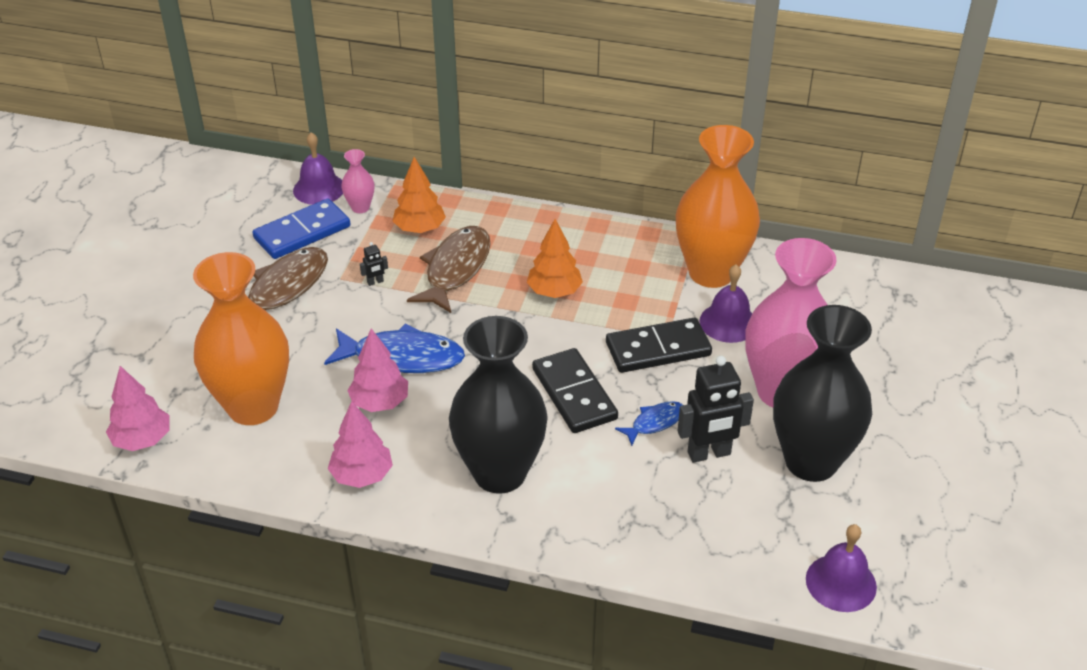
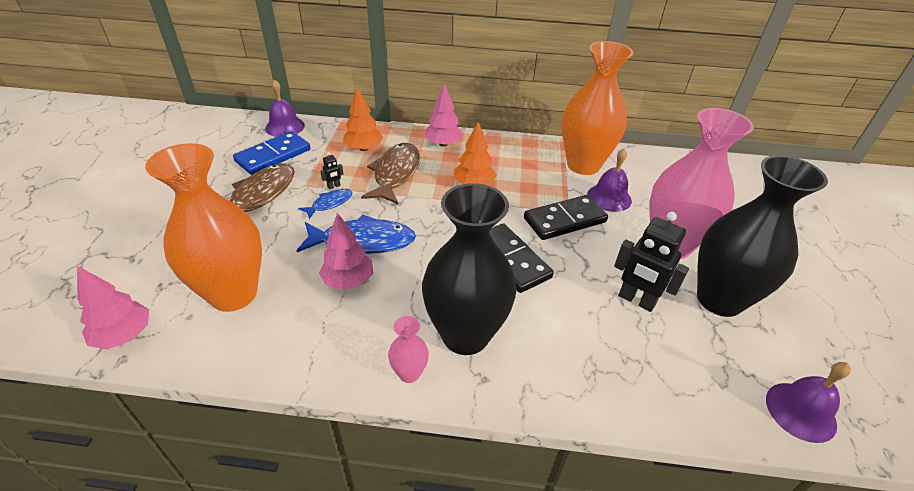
camera: 10 degrees left, 0 degrees up
pink tree [328,401,393,488] -> pink tree moved to [425,83,463,147]
pink vase [341,149,374,213] -> pink vase moved to [388,316,429,383]
blue fish [615,401,683,446] -> blue fish moved to [298,189,352,219]
black robot [678,356,754,463] -> black robot turned 60 degrees clockwise [614,212,689,312]

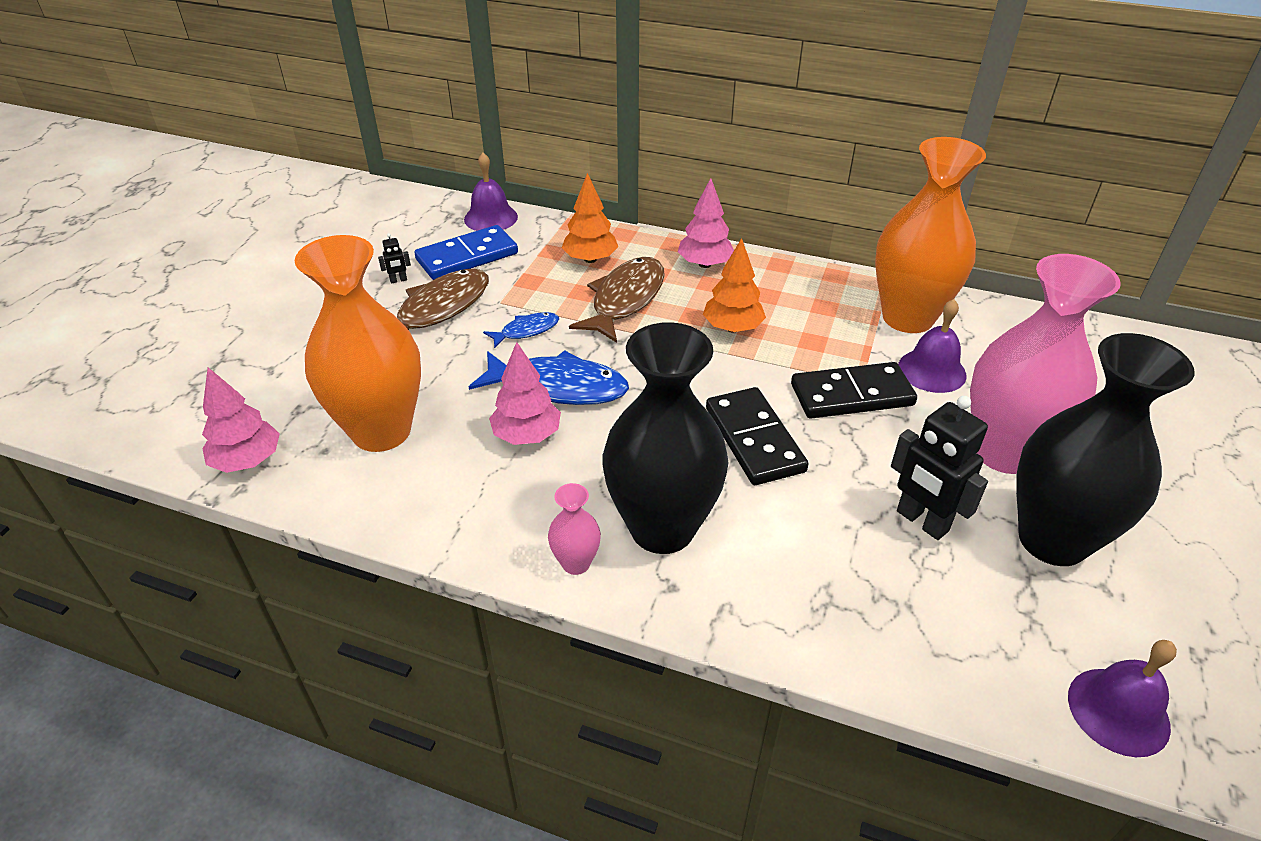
camera: 15 degrees right, 0 degrees up
black robot [321,152,343,190] -> black robot moved to [378,233,411,284]

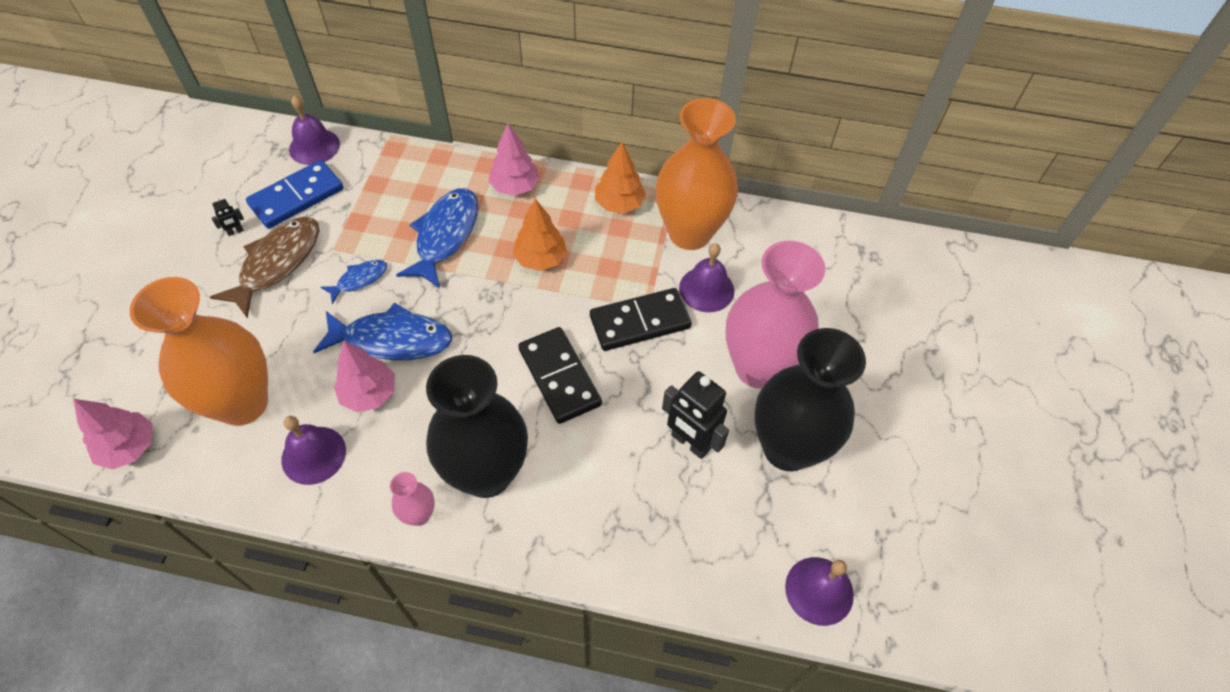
camera: 10 degrees left, 15 degrees up
orange tree [562,173,618,263] -> orange tree moved to [595,142,646,214]
brown fish [569,257,665,343] -> blue fish [396,188,478,288]
none -> purple bell [281,416,346,485]

